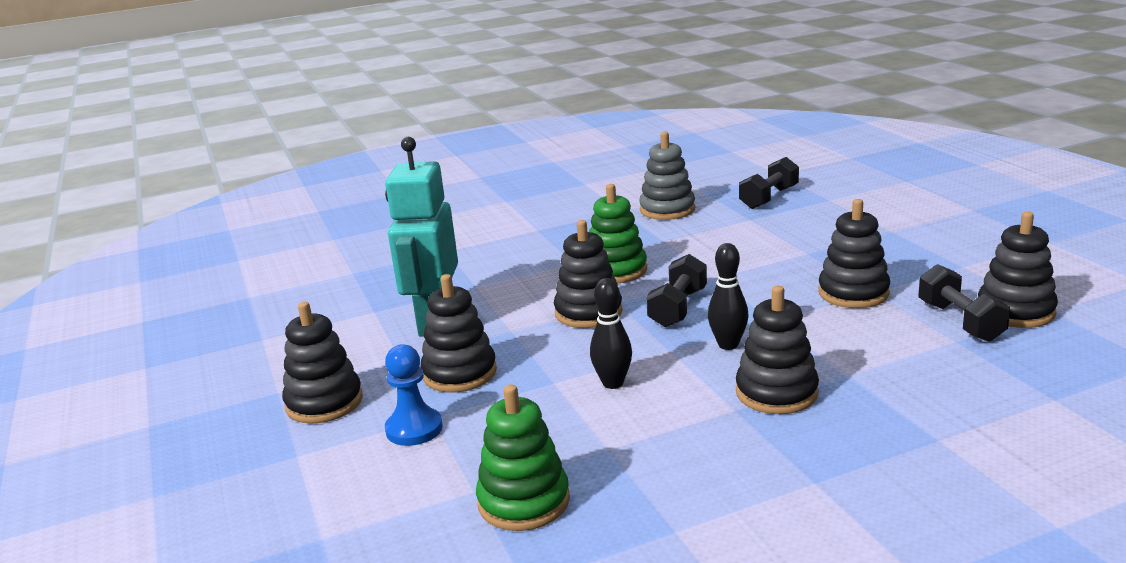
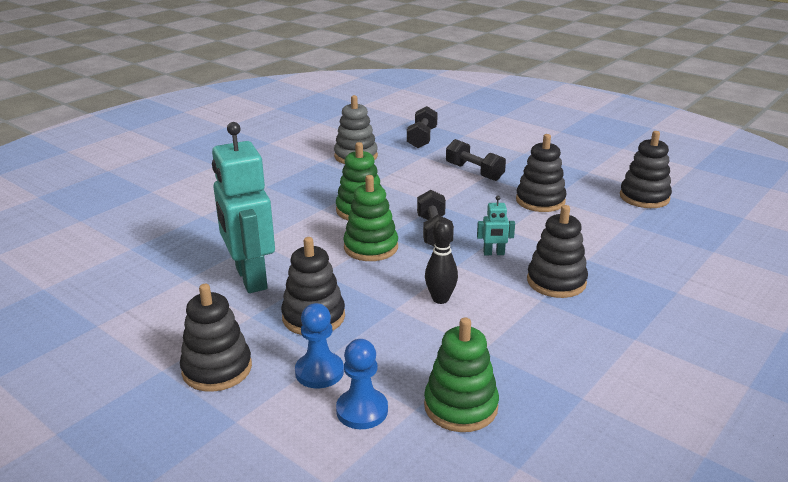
camera: 30 degrees left, 5 degrees up
black stacking toy [554,220,623,328] -> green stacking toy [343,175,398,261]
black bowling pin [708,243,748,350] -> turquoise robot [477,196,515,255]
black dumbbell [918,264,1010,342] -> black dumbbell moved to [446,139,506,181]
none -> blue pawn [336,339,388,429]

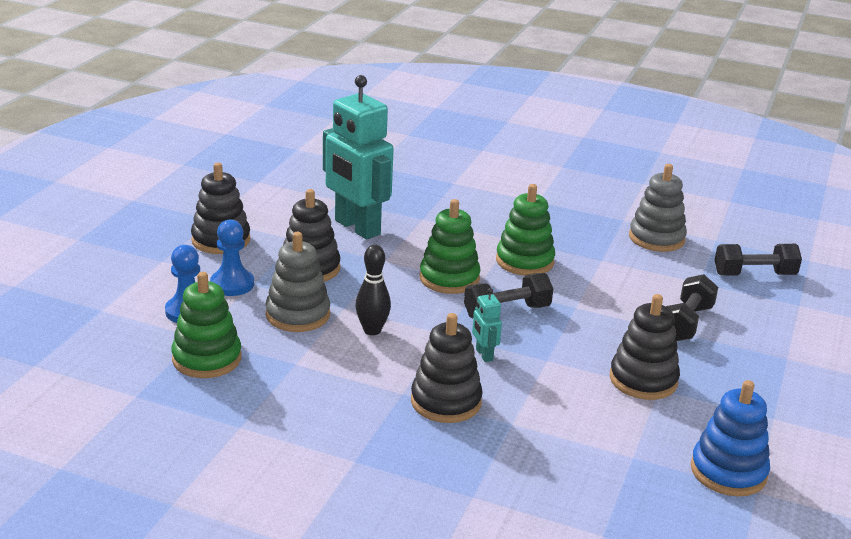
camera: 70 degrees right, 0 degrees up
turquoise robot [212,122,275,293] -> turquoise robot turned 90 degrees counterclockwise [323,75,394,240]
black stacking toy [620,131,672,208] -> blue stacking toy [691,380,770,496]
none -> grey stacking toy [265,232,330,332]

